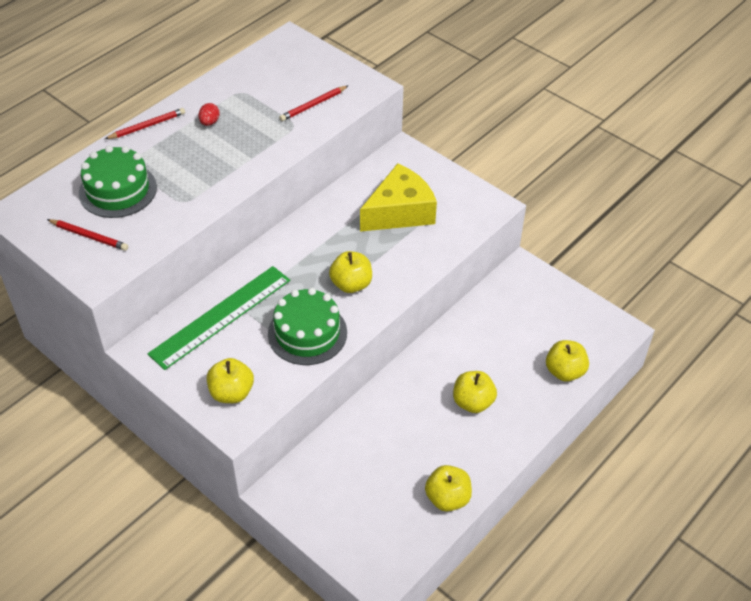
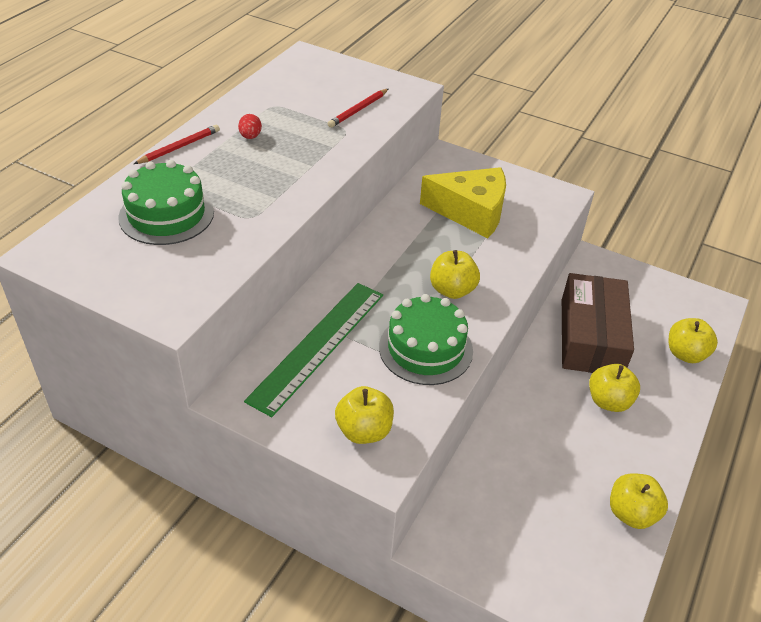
camera: 15 degrees left, 5 degrees down
red pencil [47,219,128,251] -> none
yellow cheese [360,163,437,232] -> yellow cheese turned 60 degrees clockwise [420,167,506,238]
none -> brown box [562,273,634,373]

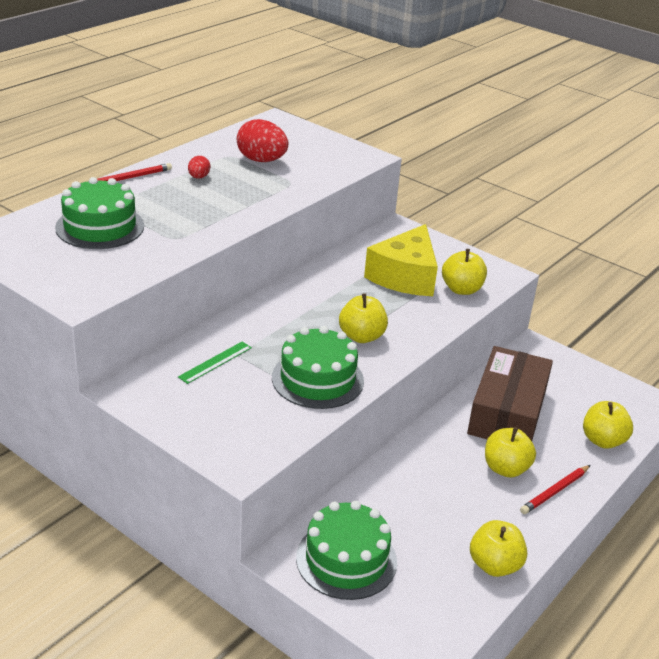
camera: 10 degrees right, 10 degrees down
green ruler [244,283,383,417] -> green ruler [178,342,252,384], size x0.46
red pencil [328,89,388,128] -> red pencil moved to [520,465,590,514]
yellow apple [335,386,394,444] -> yellow apple moved to [442,249,487,295]
yellow cheese [420,167,506,238] -> yellow cheese turned 90 degrees clockwise [364,224,438,296]
none -> red egg [237,119,288,162]
none -> green cake [296,501,397,600]

